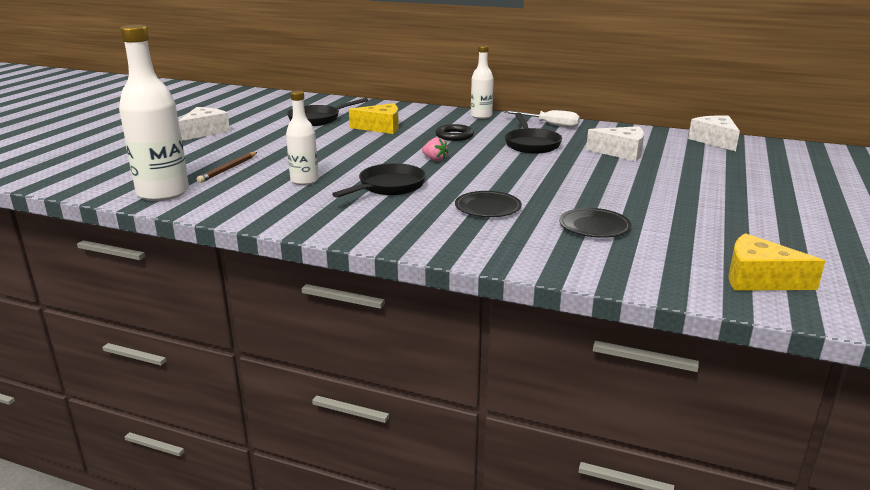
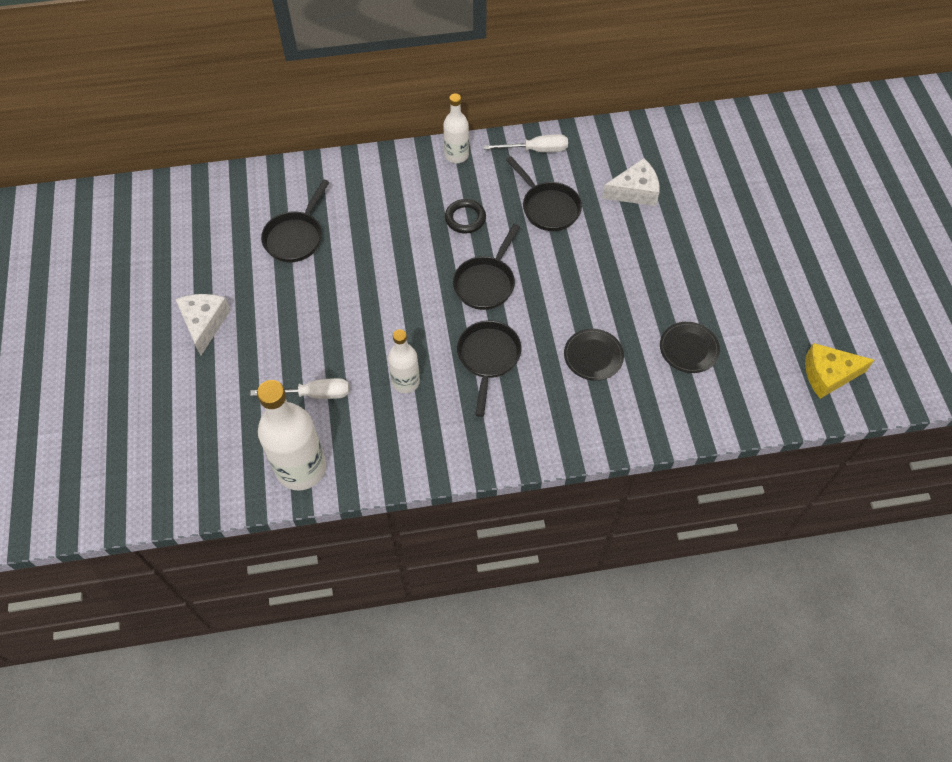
camera: 30 degrees left, 35 degrees up
brown pencil [196,152,257,183] -> white screwdriver [250,378,349,399]
yellow cheese [349,103,399,134] -> none
pink strawberry [422,137,448,161] -> black pan [453,224,520,310]
white cheese [688,115,740,151] -> none

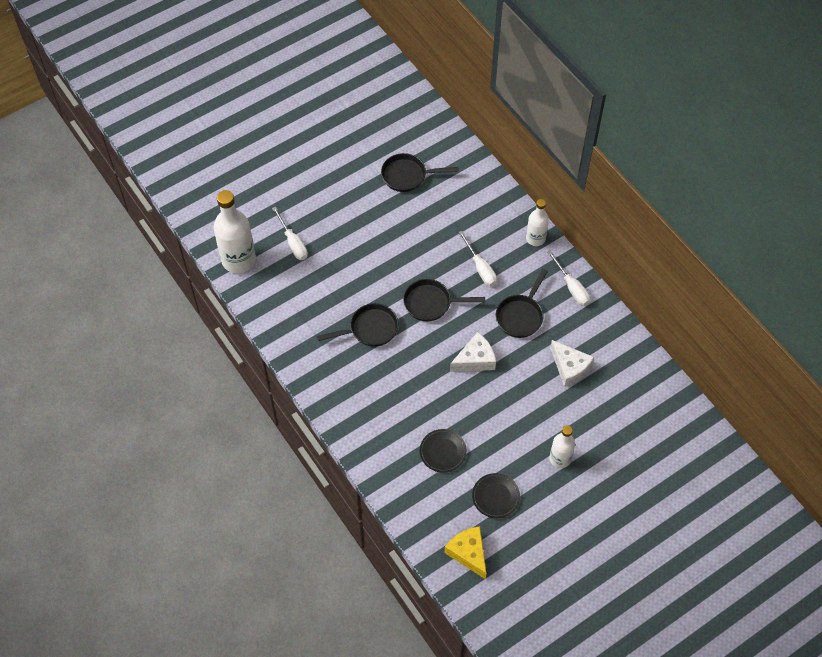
camera: 65 degrees right, 0 degrees up
white cheese [175,294,230,356] -> white cheese moved to [450,332,496,372]
white bottle [388,329,420,393] -> white bottle moved to [549,426,575,468]
black ring [445,199,486,233] -> white screwdriver [458,231,497,286]
black plate [564,329,624,381] -> black plate moved to [472,473,520,518]

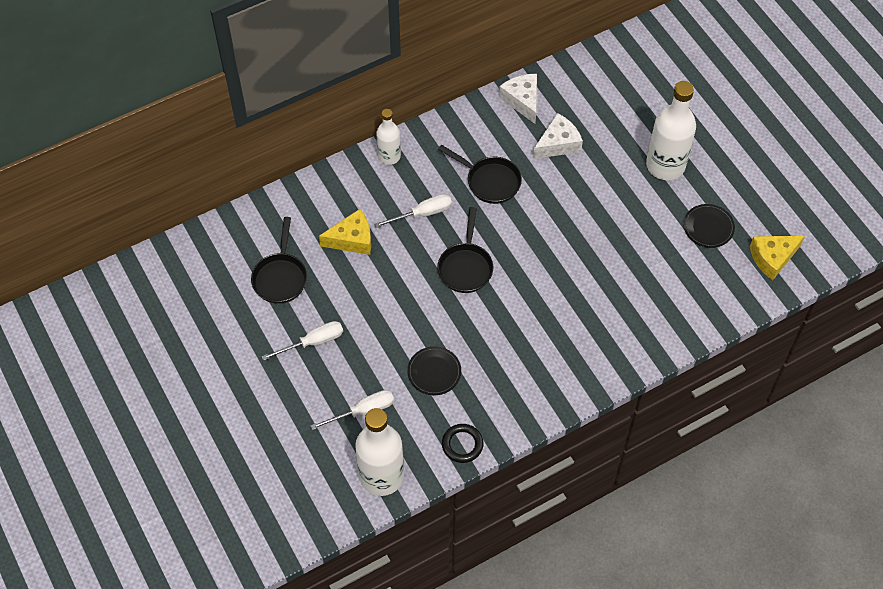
camera: 85 degrees left, 0 degrees up
black pan [317,303,398,347] -> none
black plate [420,429,467,473] -> black plate moved to [407,346,461,395]
white cheese [450,332,496,372] -> white cheese moved to [499,74,537,124]
white screwdriver [547,250,590,306] -> white screwdriver moved to [262,321,343,361]
white bottle [549,426,575,468] -> white bottle [646,81,696,180], size x1.73
none -> yellow cheese [319,209,371,255]
none -> black ring [442,424,484,463]

